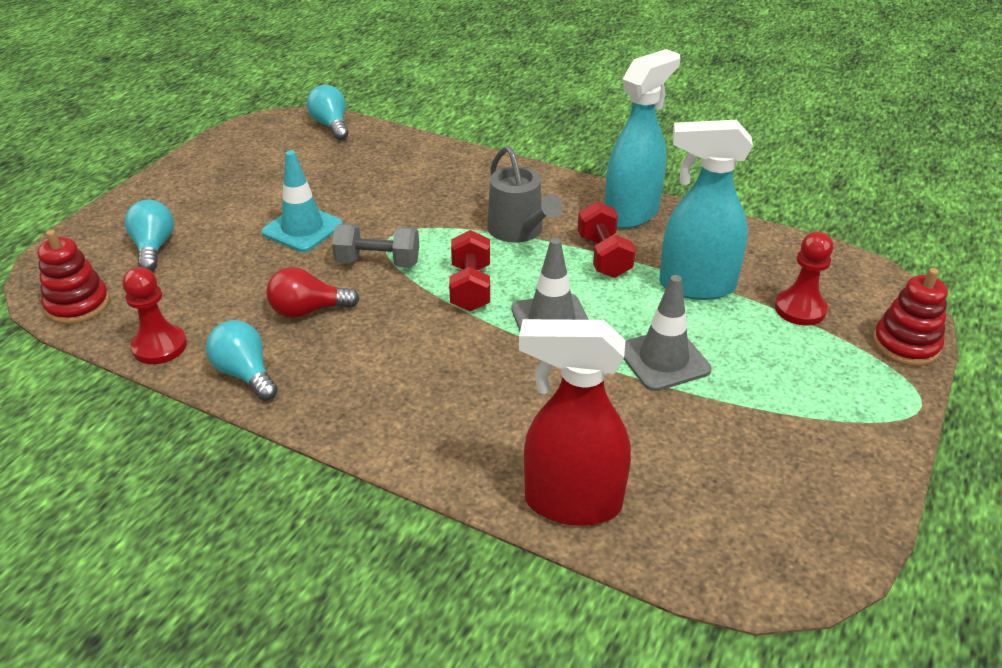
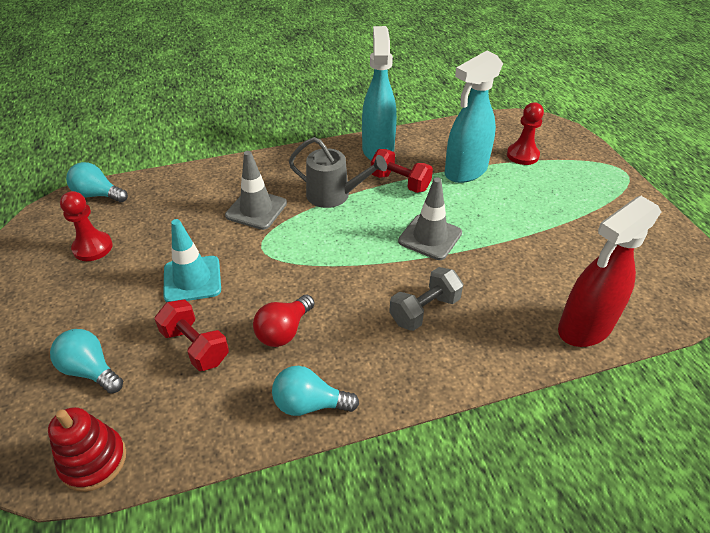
camera: 45 degrees left, 5 degrees up
red pawn [122,267,187,364] -> red pawn moved to [60,191,113,261]
grey dumbbell [332,223,419,268] -> grey dumbbell moved to [389,267,463,331]
red dumbbell [449,230,490,312] -> red dumbbell moved to [154,299,229,371]
grey traffic cone [624,275,711,391] -> grey traffic cone moved to [225,151,287,230]
red stacking toy [873,268,948,366] -> none

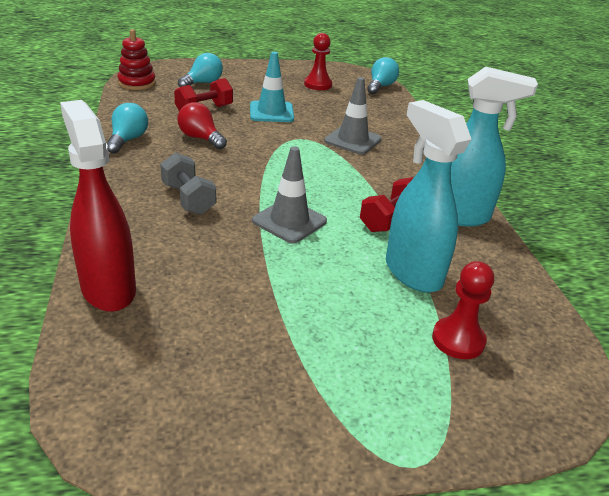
camera: 95 degrees right, 10 degrees down
grey watering can [289,137,387,208] -> none

